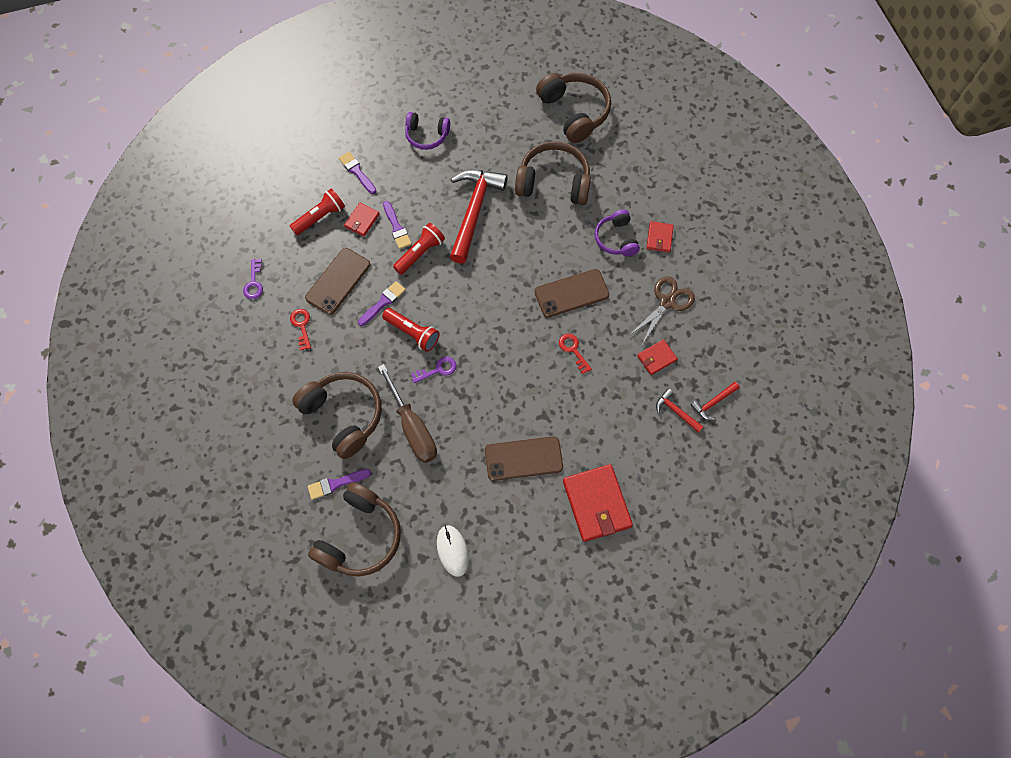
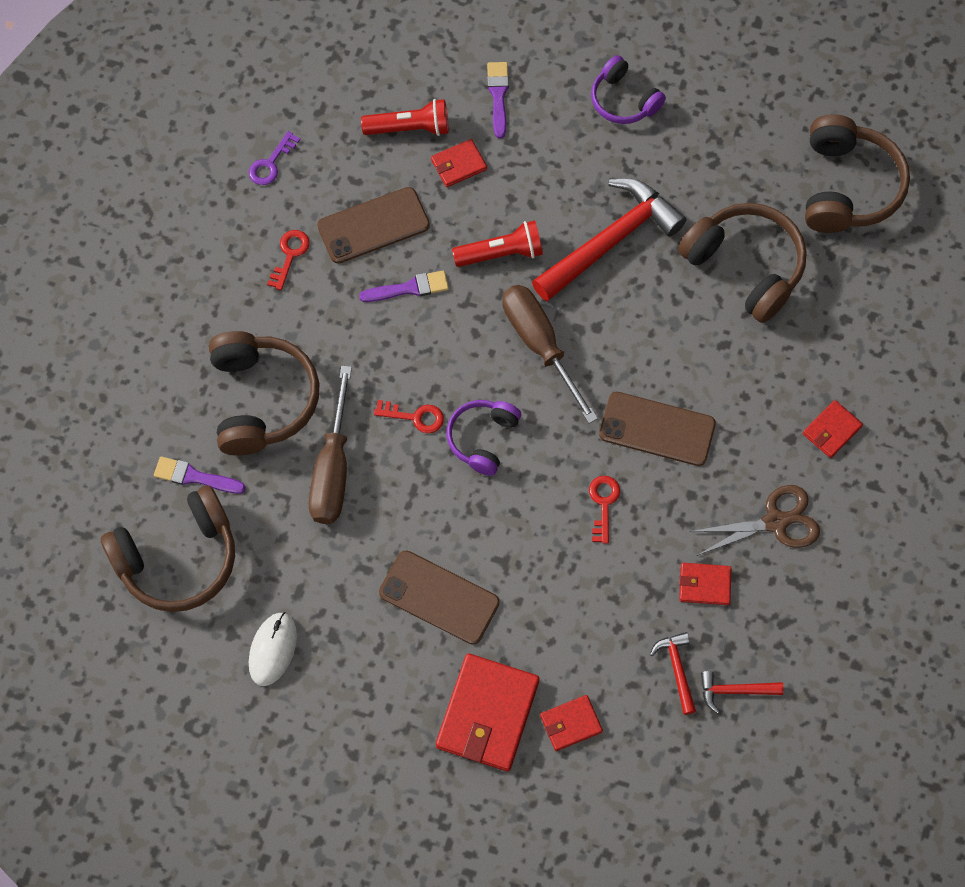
camera: 35 degrees right, 0 degrees up
red flashlight [382,308,440,352] -> none
purple brush [383,201,412,249] -> none
purple key [411,357,456,383] -> red key [374,400,444,433]
purple headphones [595,210,640,256] -> purple headphones moved to [447,400,521,476]
none -> brown screwdriver [502,285,598,424]
none -> red wallet [540,695,603,751]

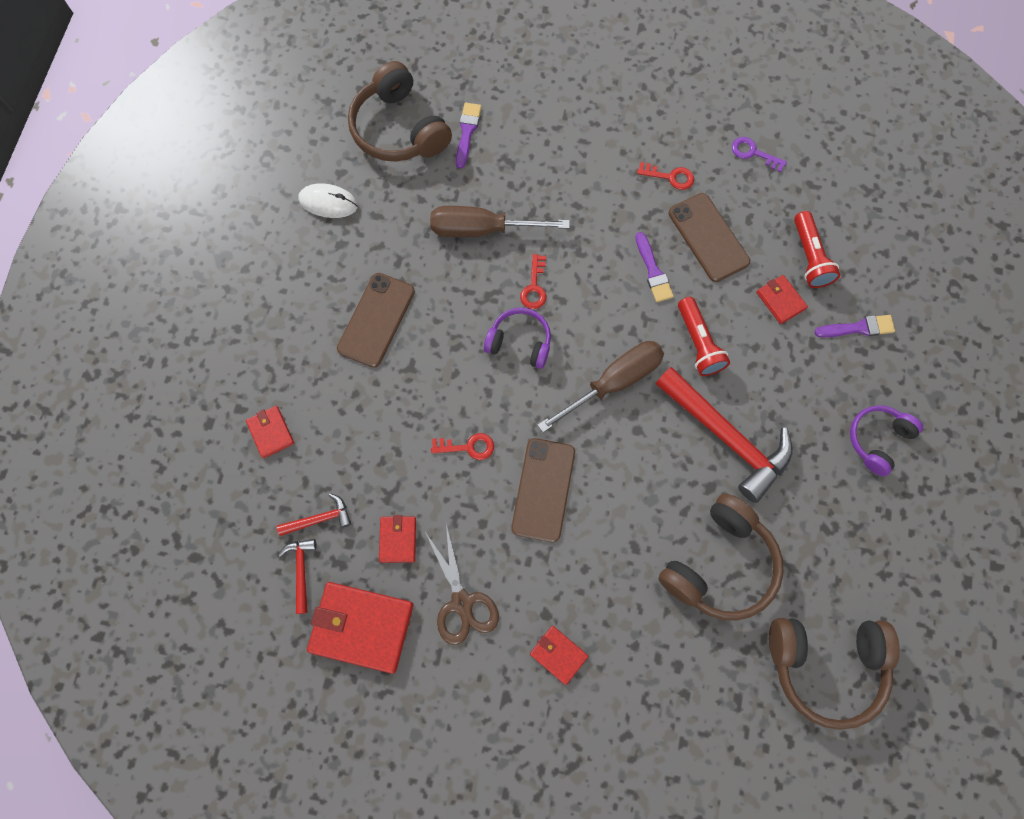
camera: 85 degrees right, 5 degrees up
brown headphones [209,331,319,455] -> none
red wallet [436,654,540,771] -> red wallet moved to [307,582,413,674]

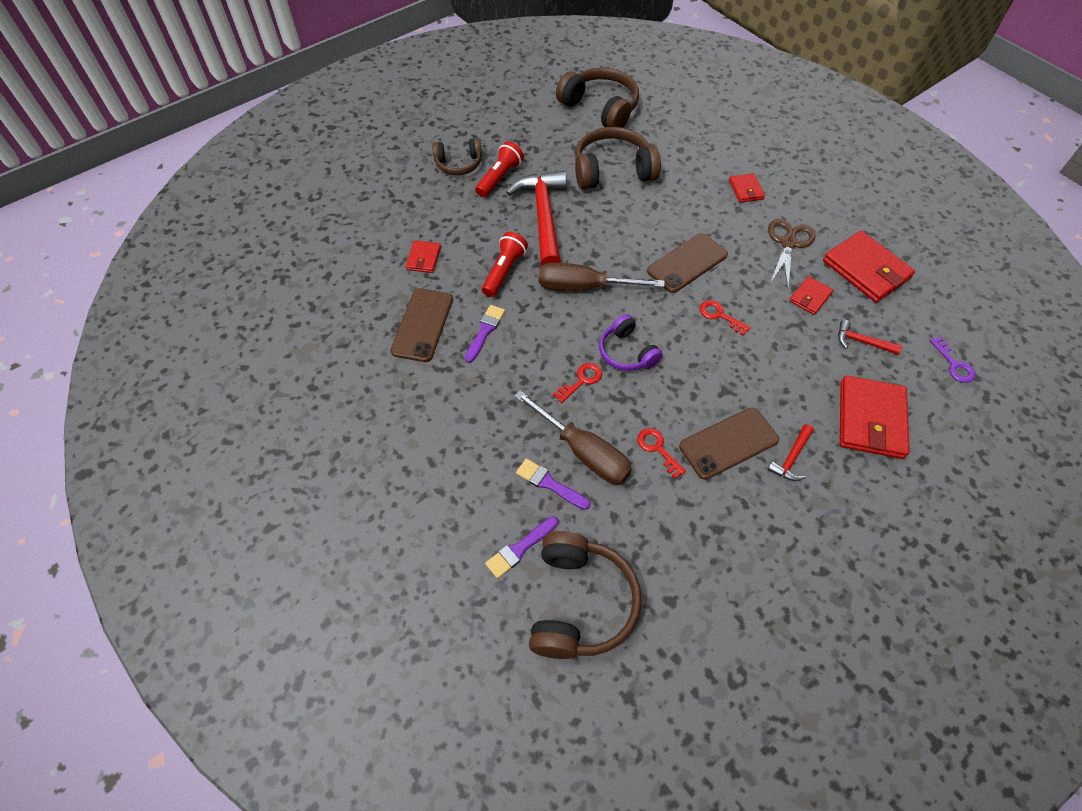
camera: 140 degrees left, 15 degrees down
red wallet [246,406,294,458] -> red wallet [840,376,910,459], size x1.93
red hammer [278,539,317,614] -> red hammer moved to [767,424,814,481]
white mouse [298,183,358,218] -> none
red key [637,162,694,190] -> red key moved to [637,428,686,479]
purple key [732,137,787,172] -> purple key moved to [930,337,975,383]
red flashlight [794,211,840,288] -> red flashlight moved to [475,141,524,197]
purple brush [815,315,895,337] -> purple brush moved to [516,458,590,510]
purple headphones [850,405,923,476] -> brown headphones [432,138,482,175]

